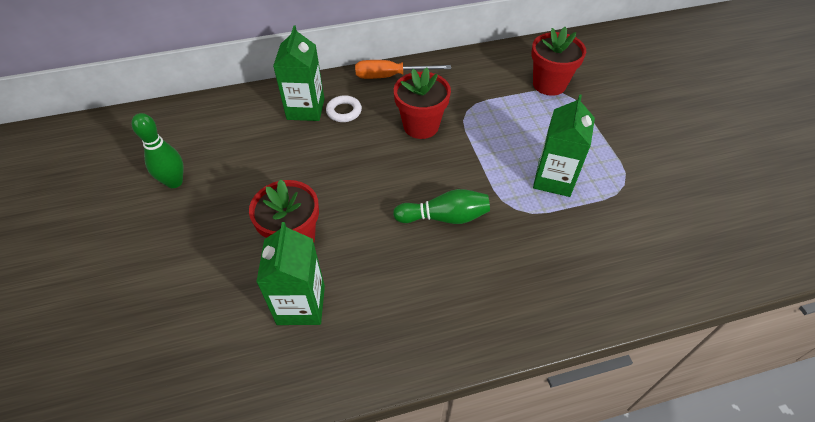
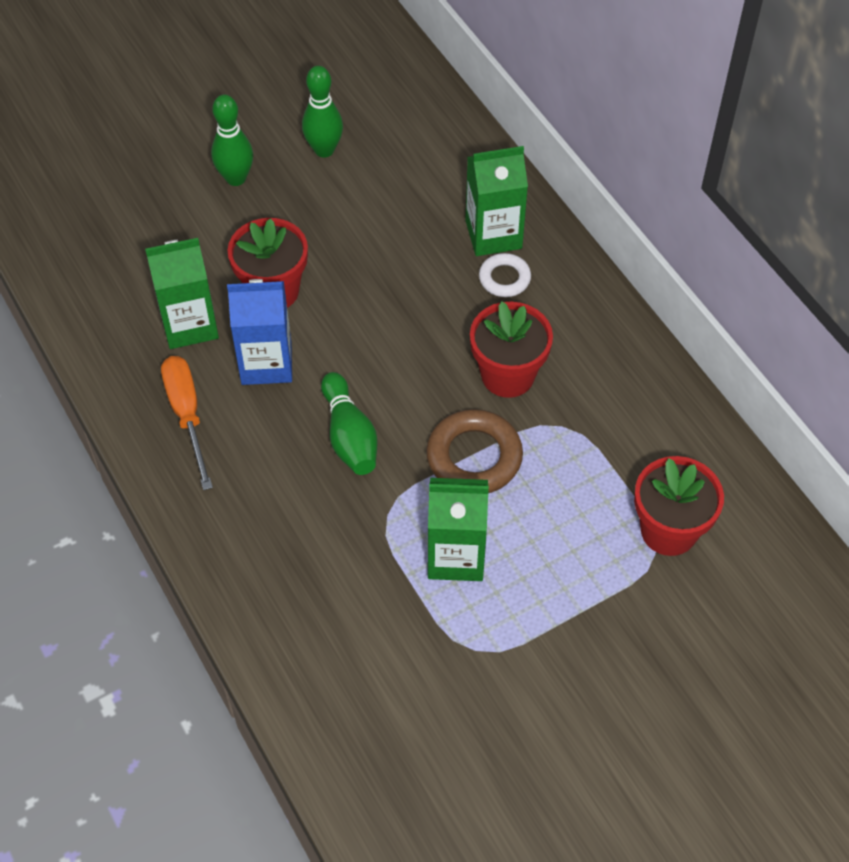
camera: 75 degrees right, 5 degrees up
orange screwdriver [355,60,451,79] -> orange screwdriver moved to [161,356,213,490]
none -> green bowling pin [211,95,253,186]
none -> blue carton [227,279,292,385]
none -> brown ring [426,409,523,493]

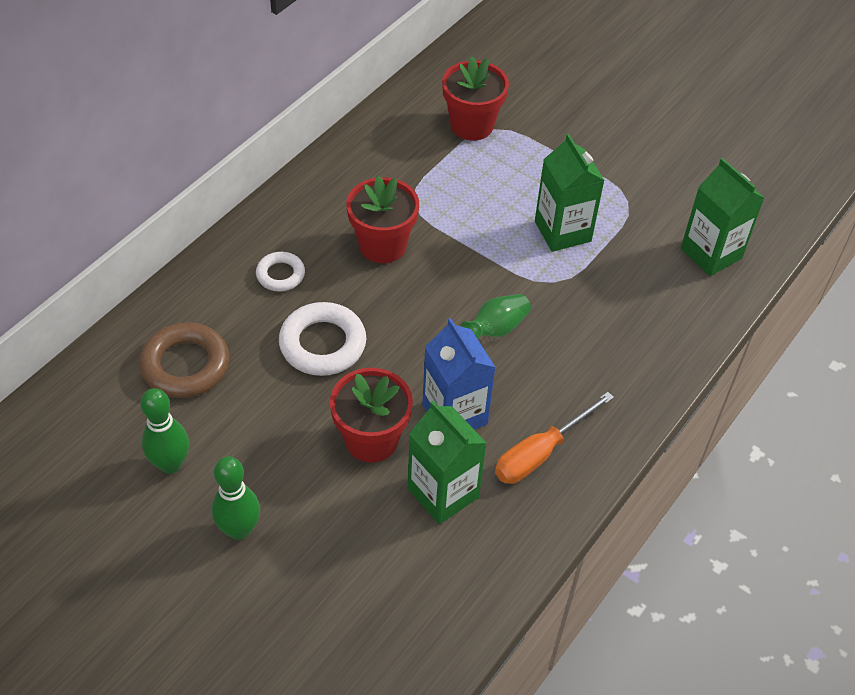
camera: 115 degrees left, 5 degrees down
green bowling pin [321,372,378,475] -> green vase [461,294,531,339]
brown ring [426,409,523,493] -> brown ring moved to [139,322,229,398]
green carton [465,146,528,256] -> green carton moved to [681,158,764,276]
none -> white ring [279,302,366,376]

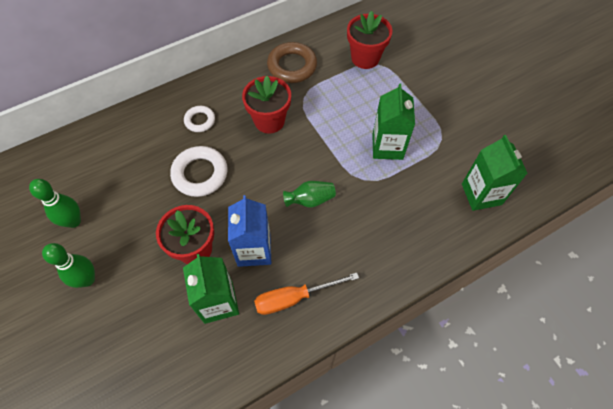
camera: 25 degrees right, 10 degrees up
brown ring [139,322,229,398] -> brown ring moved to [267,42,317,83]

